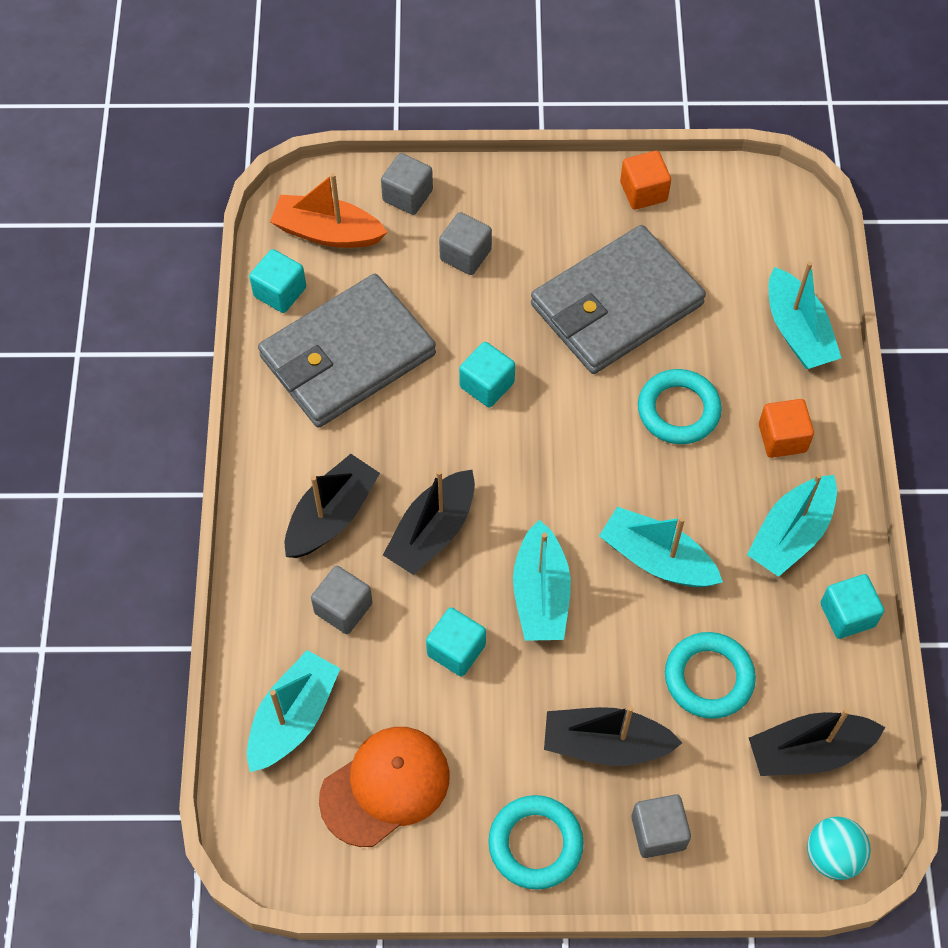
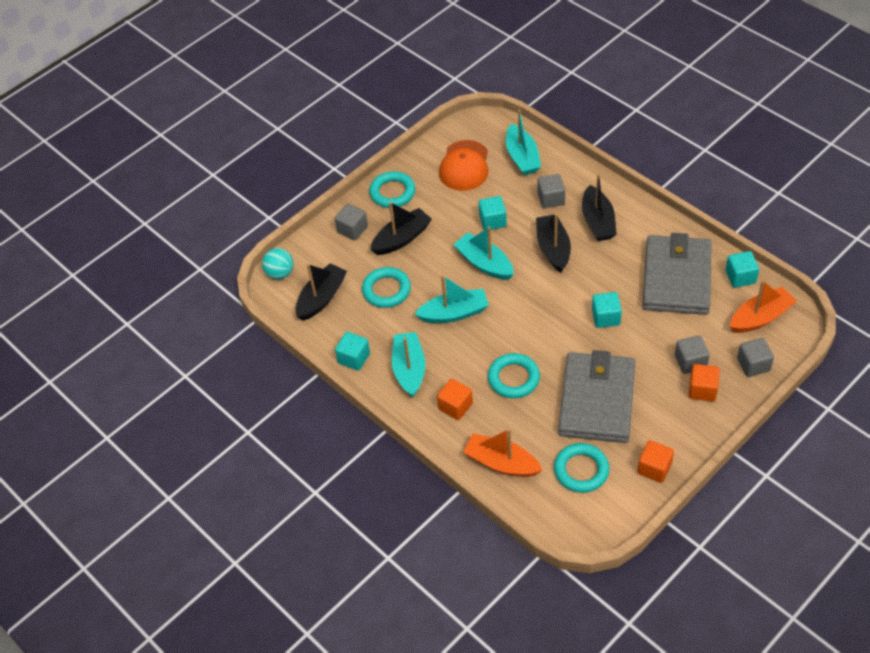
camera: 140 degrees right, 10 degrees down
turquoise boat [769,261,841,369] -> orange boat [463,429,542,477]
none -> turquoise ring [554,443,609,493]
none -> orange cube [689,364,720,402]

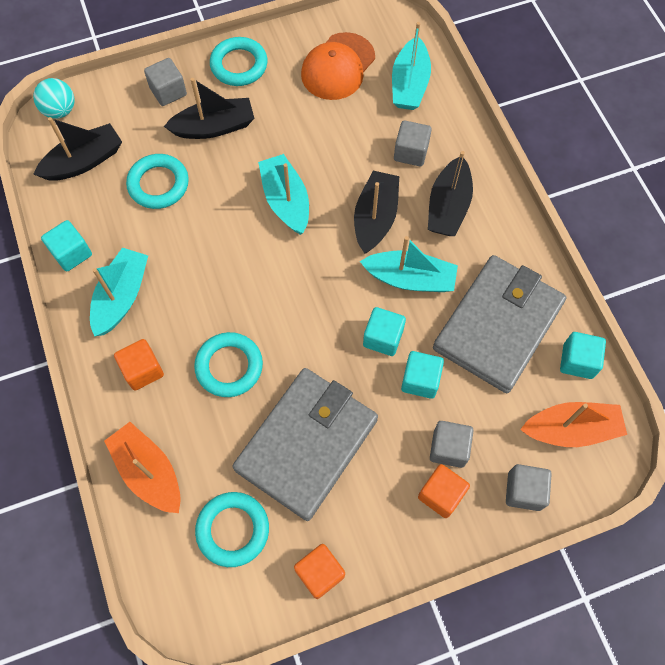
camera: 20 degrees right, 15 degrees up
turquoise boat [415,275,489,323] -> turquoise boat moved to [360,236,458,292]
turquoise cube [479,196,507,230] -> turquoise cube moved to [401,351,444,399]

